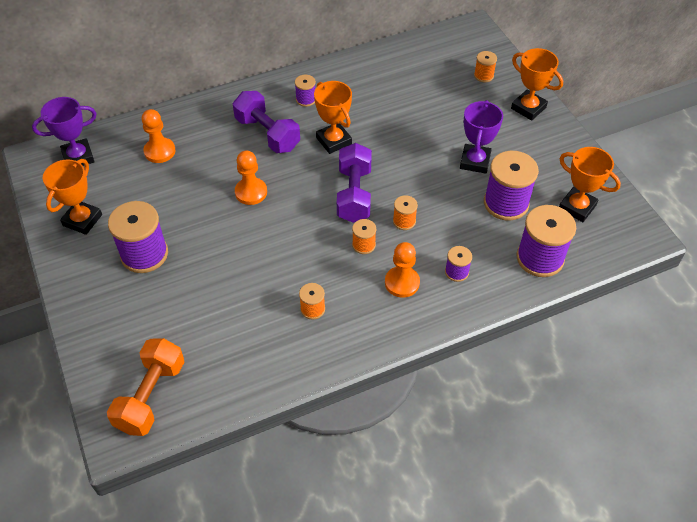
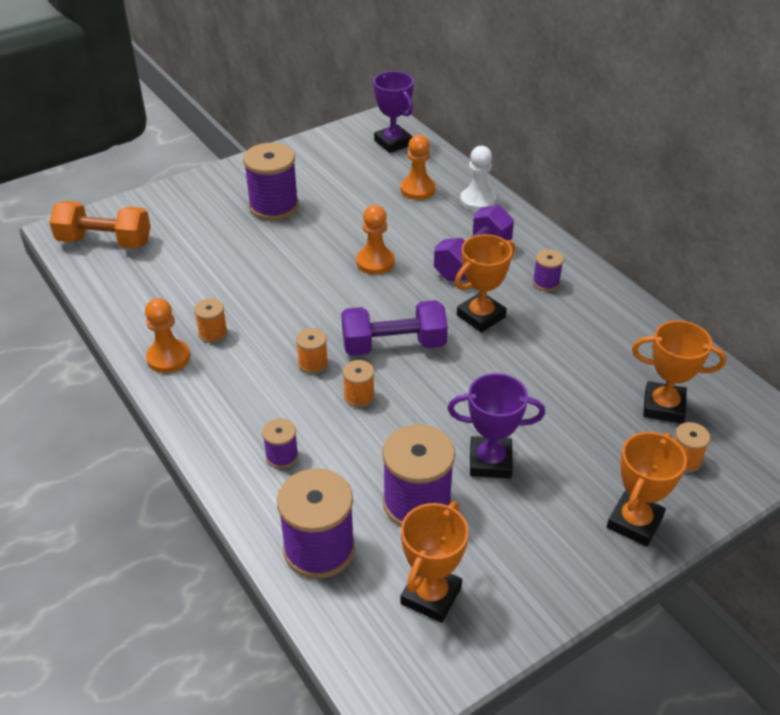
camera: 80 degrees right, 10 degrees down
orange trophy [43,159,102,235] -> orange trophy moved to [632,320,727,424]
orange pawn [385,242,420,298] -> orange pawn moved to [145,298,190,373]
none -> white pawn [460,146,496,211]

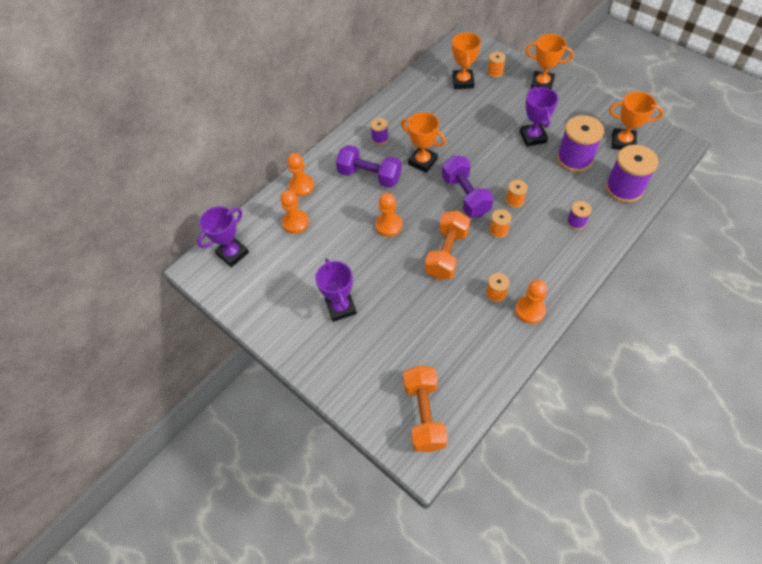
camera: 100 degrees left, 15 degrees up
purple spool [243,143,299,220] -> purple trophy [315,258,357,322]
white pawn [460,146,496,211] -> orange pawn [287,153,314,196]
none -> orange dumbbell [425,210,470,279]

